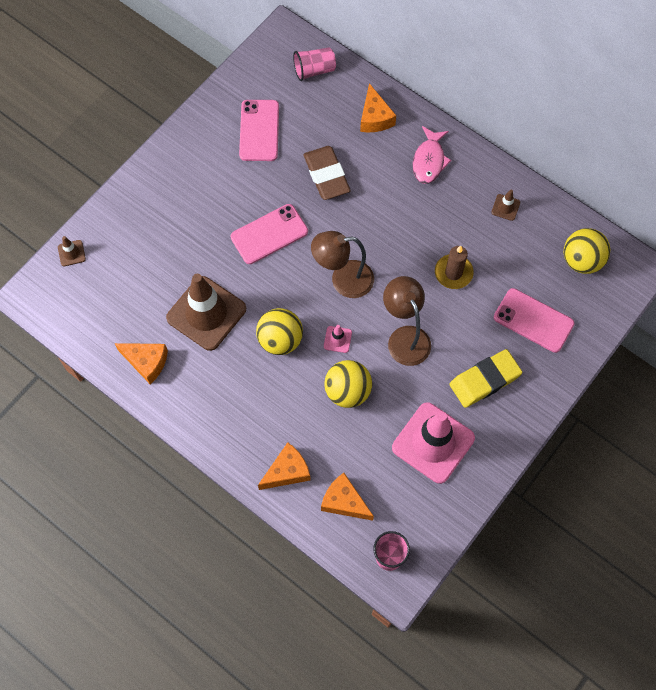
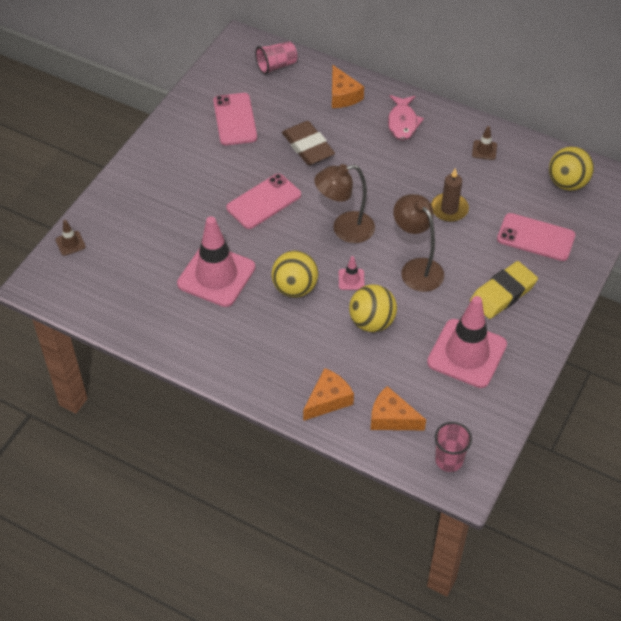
camera: 10 degrees left, 15 degrees down
orange cheese [114,343,168,384] -> none
brown traffic cone [166,274,246,351] -> pink traffic cone [177,216,255,307]

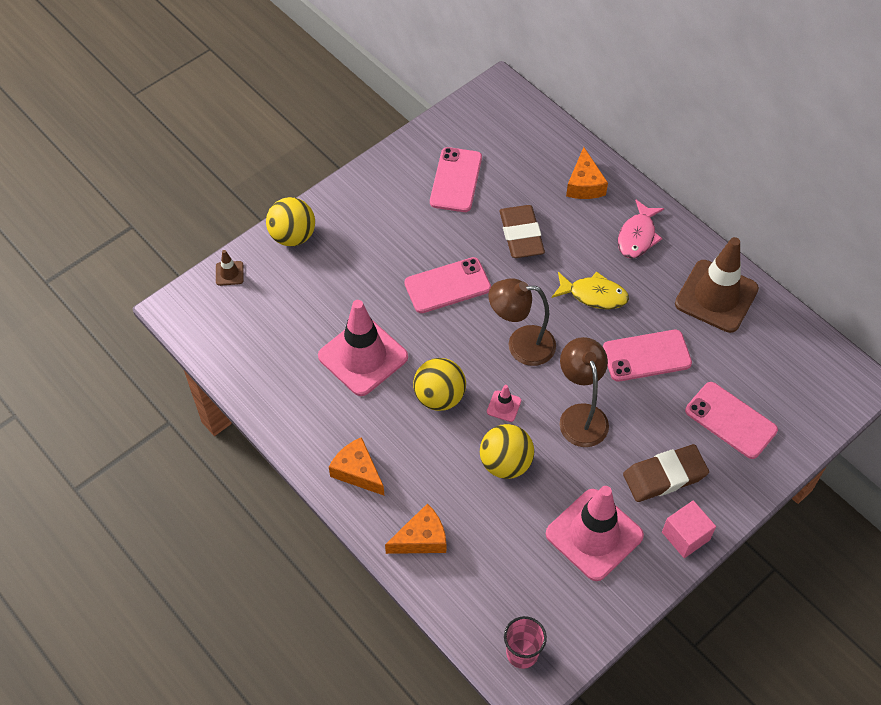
camera: 20 degrees right, 5 degrees up
pink cup [255,41,298,75] -> none
orange cheese [370,386,426,430] -> orange cheese moved to [329,437,384,495]
brown candle [431,168,469,222] -> pink phone [603,330,692,382]
yellow eraser [470,261,538,319] -> brown eraser [623,444,709,502]
brown traffic cone [472,126,497,160] -> brown traffic cone [675,237,759,333], size x2.44
yellow ball [549,146,594,190] -> yellow ball moved to [266,197,315,246]
none -> yellow fish [552,272,629,309]
none -> pink cube [662,500,716,558]

